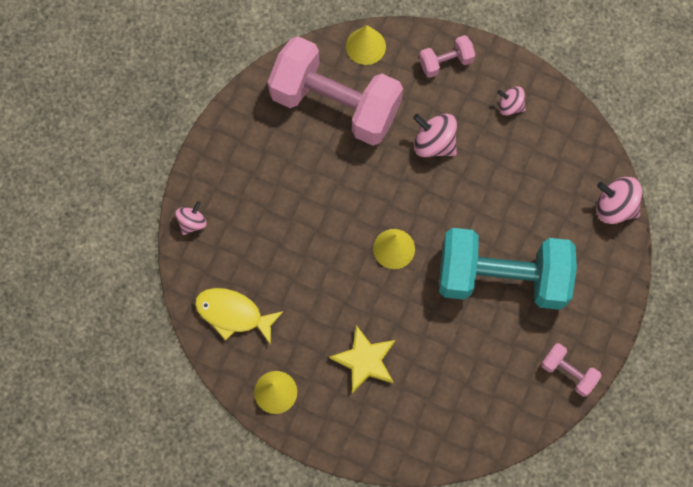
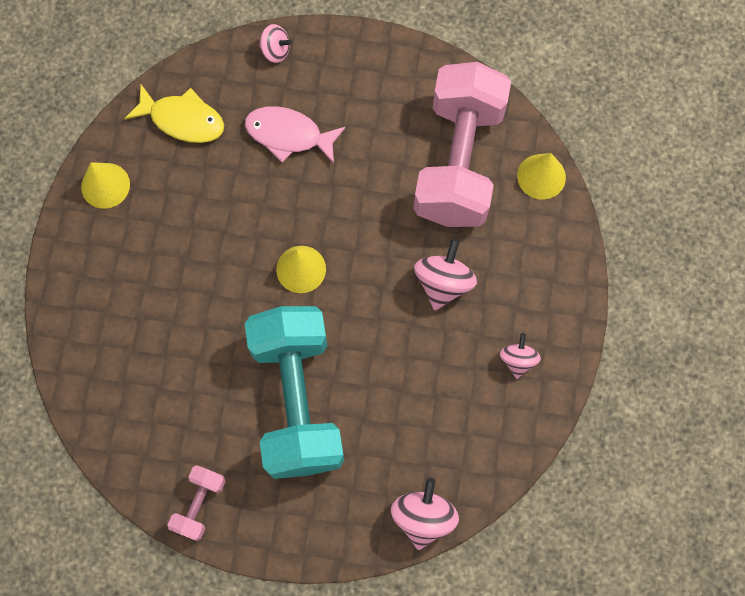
camera: 75 degrees right, 0 degrees up
yellow fish [195,288,284,345] -> yellow fish turned 105 degrees clockwise [124,85,224,143]
yellow star [329,325,395,393] -> none
pink dumbbell [419,35,475,78] -> none
none -> pink fish [245,106,346,164]

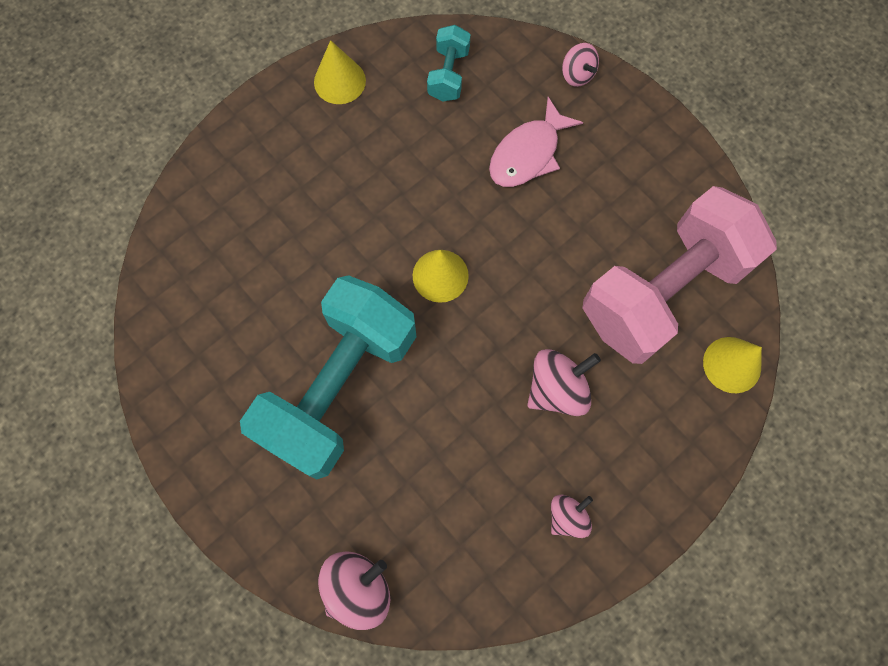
camera: 40 degrees right, 0 degrees up
yellow fish [124,85,224,143] -> turquoise dumbbell [427,25,471,102]
pink dumbbell [167,465,226,541] -> none
pink fish [245,106,346,164] -> pink fish turned 105 degrees counterclockwise [489,97,583,187]

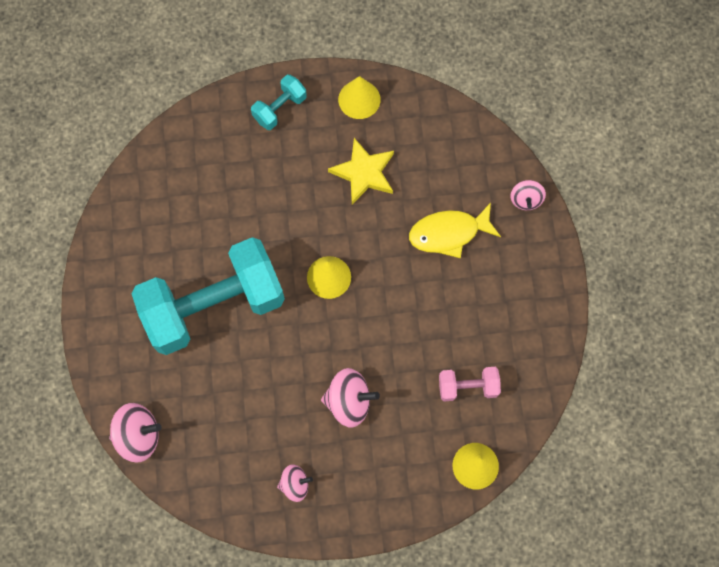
camera: 35 degrees right, 0 degrees up
turquoise dumbbell [427,25,471,102] -> turquoise dumbbell moved to [251,75,307,130]
pink fish [489,97,583,187] -> yellow fish [409,203,501,258]
pink dumbbell [582,186,777,364] -> pink dumbbell [439,367,501,401], size x0.42
none -> yellow star [328,138,394,204]

